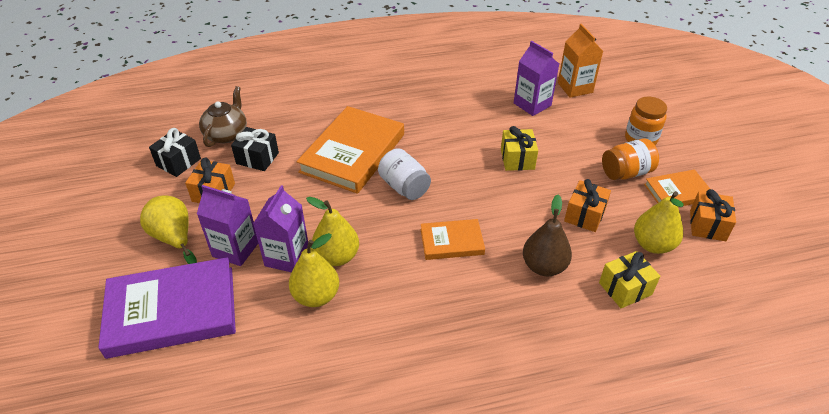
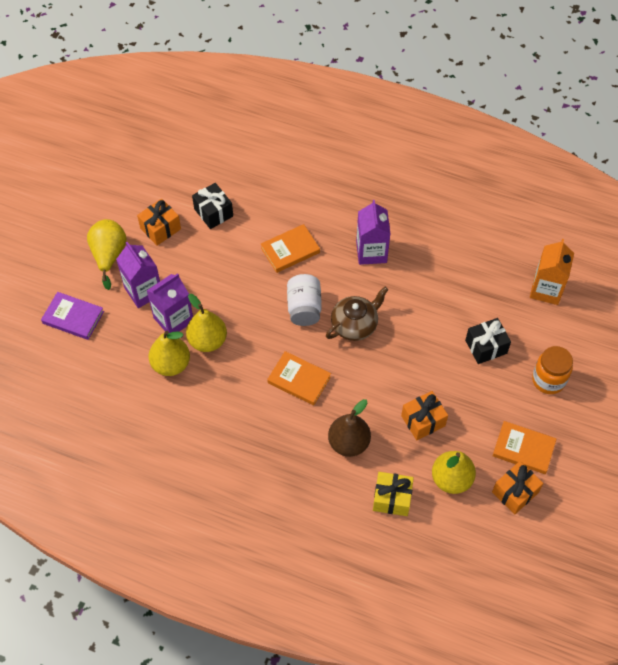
camera: 35 degrees right, 15 degrees up
purple book [98,257,236,359] -> purple book [41,292,104,340], size x0.53
black gift [149,128,201,177] -> black gift moved to [465,318,511,364]
brown teapot [199,86,247,147] -> brown teapot moved to [326,287,388,341]
orange book [297,106,404,194] -> orange book [261,224,320,273], size x0.53
yellow gift [501,126,538,171] -> none
purple carton [514,41,559,116] -> purple carton moved to [356,200,390,265]
orange jar [602,139,659,180] -> none

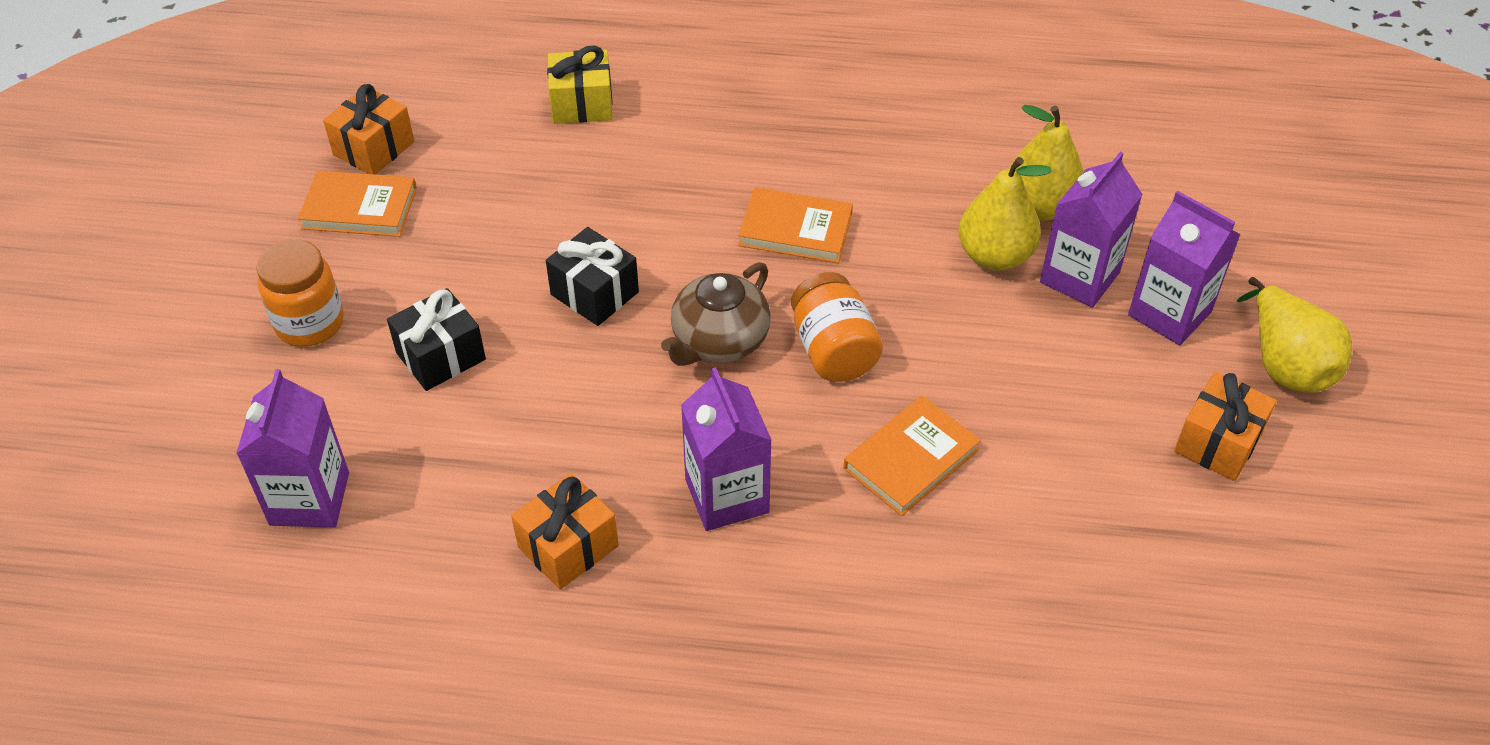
camera: 165 degrees right, 10 degrees down
purple book [41,292,104,340] -> none
black gift [192,183,233,229] -> black gift moved to [546,227,639,326]
white jar [287,274,322,326] -> orange jar [791,272,883,382]
brown pear [328,399,371,457] -> none
orange gift [401,391,448,440] -> orange gift moved to [511,473,619,590]
yellow pear [432,451,476,494] -> none
orange carton [530,239,574,305] -> purple carton [236,369,349,527]

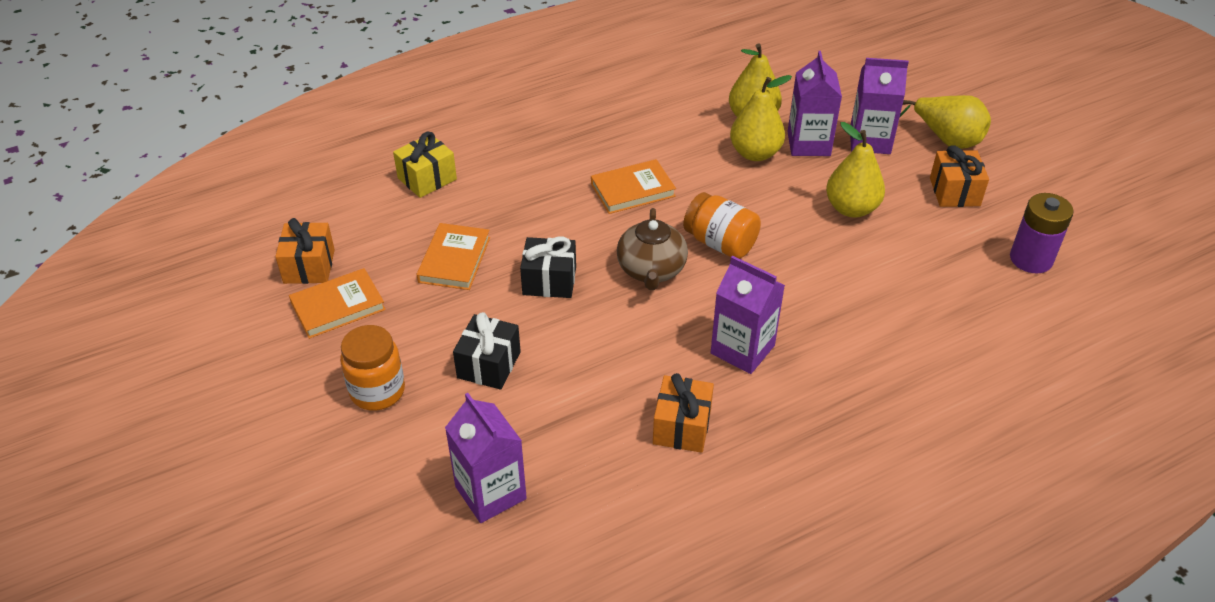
camera: 35 degrees left, 5 degrees down
orange book [843,396,981,516] -> orange book moved to [416,223,490,290]
none -> yellow pear [826,122,885,218]
none -> purple battery [1010,193,1074,273]

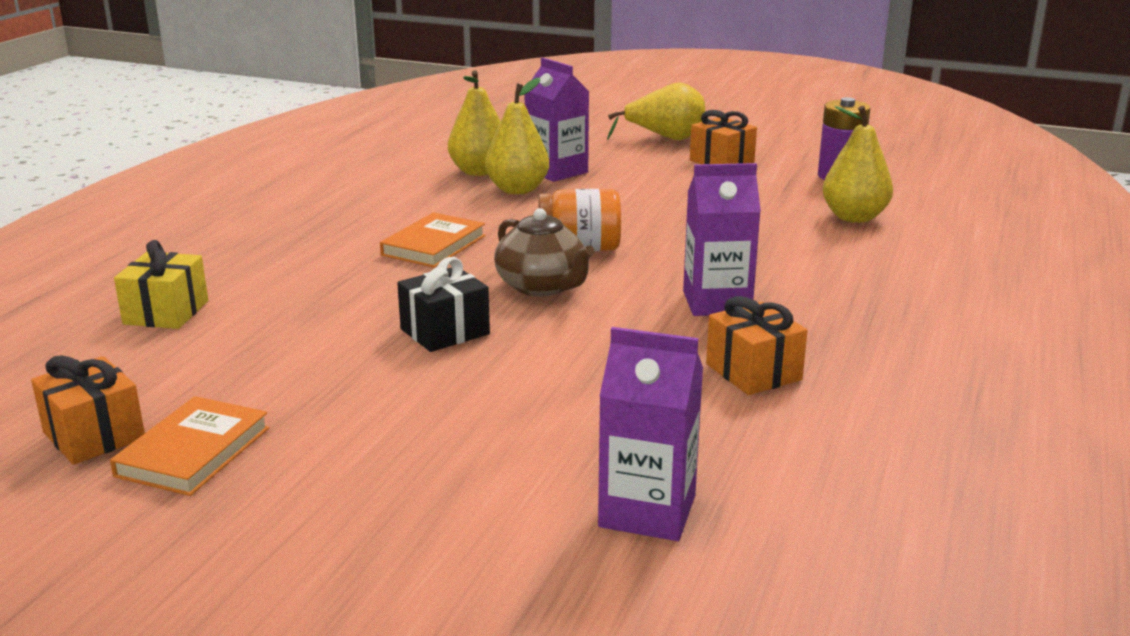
camera: 40 degrees left, 20 degrees down
orange jar [340,325,405,411] -> none
orange book [416,223,490,290] -> none
black gift [453,312,521,390] -> none
yellow pear [826,122,885,218] -> yellow pear moved to [823,106,893,223]
purple carton [850,58,909,154] -> none

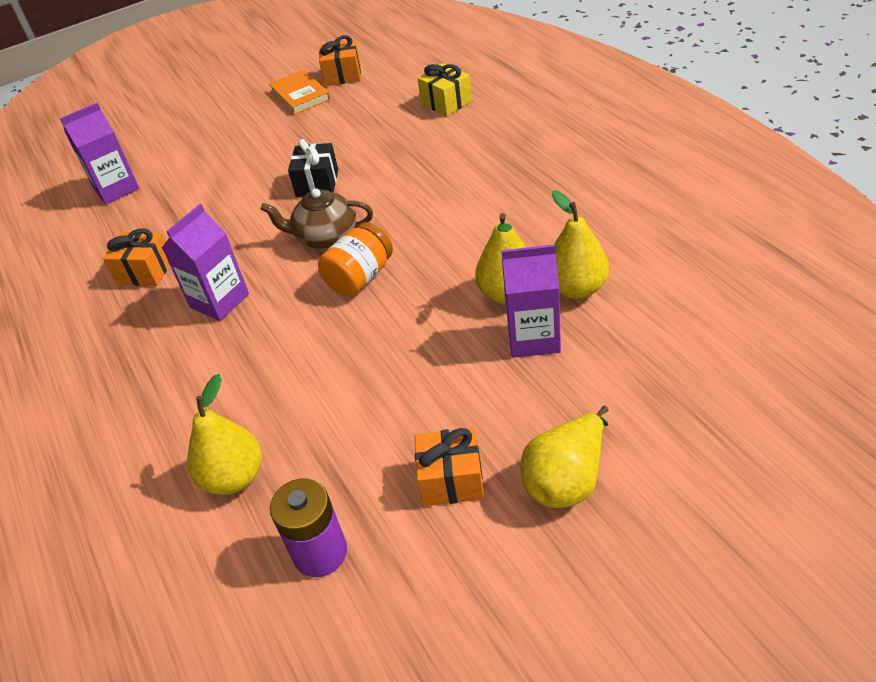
camera: 135 degrees right, 20 degrees up
orange book [380,212,486,268] -> none

